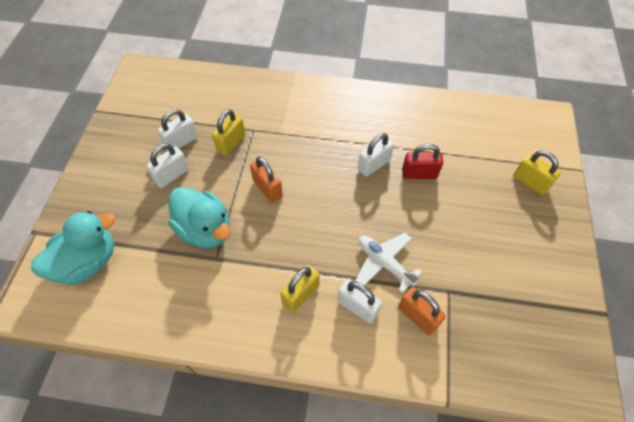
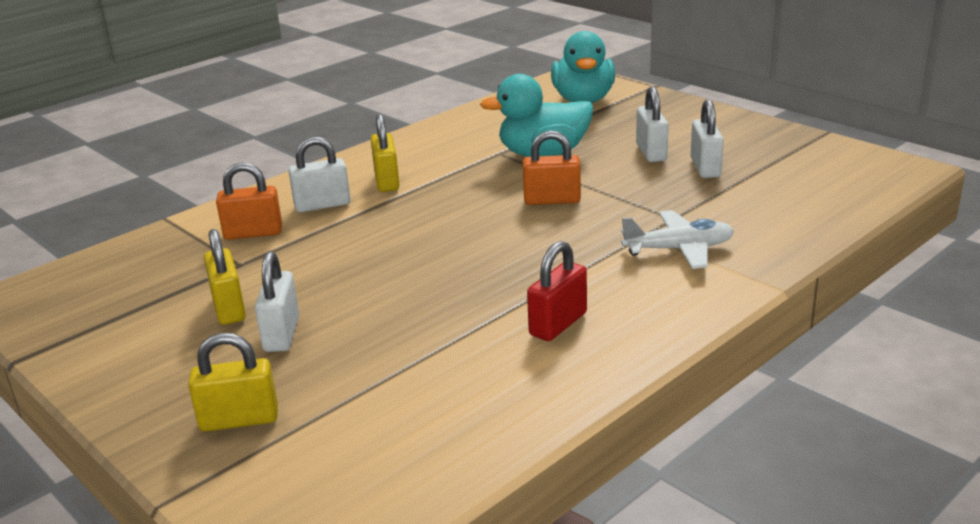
camera: 130 degrees right, 30 degrees down
yellow padlock [212,109,245,156] -> yellow padlock moved to [204,229,246,325]
white plane [355,233,422,293] -> white plane moved to [621,210,734,269]
white padlock [358,133,394,177] -> white padlock moved to [255,252,299,352]
red padlock [402,144,443,179] -> red padlock moved to [527,241,587,341]

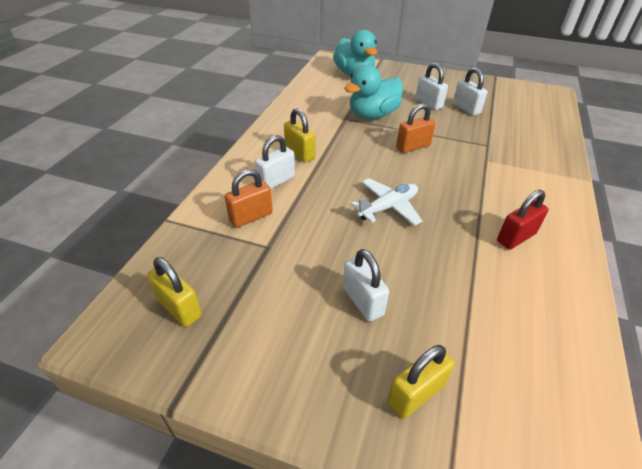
camera: 30 degrees left, 15 degrees up
yellow padlock [204,229,246,325] -> yellow padlock moved to [147,257,202,327]
red padlock [527,241,587,341] -> red padlock turned 45 degrees clockwise [497,190,549,249]
white plane [621,210,734,269] -> white plane moved to [351,178,422,226]

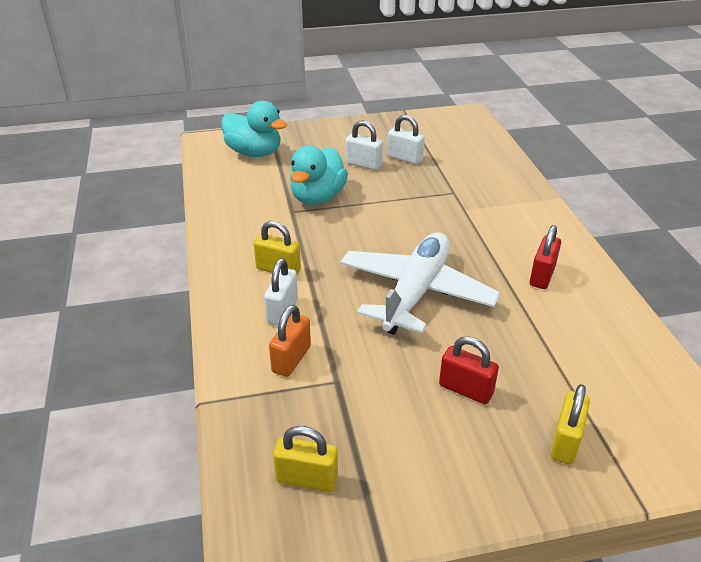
camera: 30 degrees left, 5 degrees down
white padlock [343,249,389,322] -> red padlock [439,336,499,404]
white plane [351,178,422,226] -> white plane [340,232,500,335], size x1.84
orange padlock [396,103,436,153] -> none

